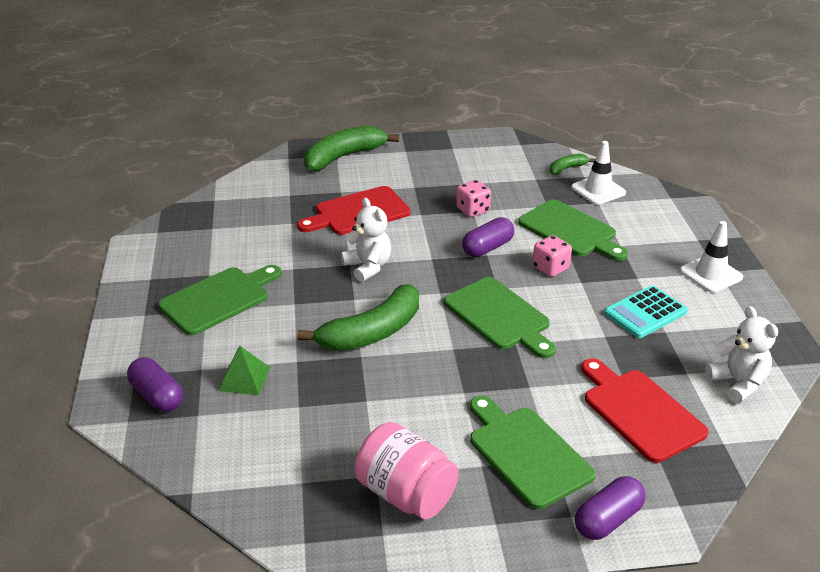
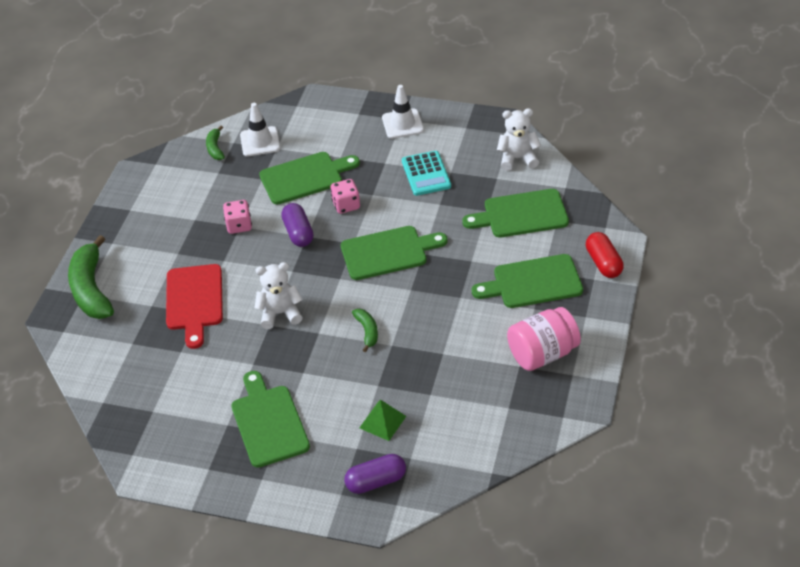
camera: 65 degrees left, 10 degrees up
green banana [297,284,419,351] -> green banana [352,309,378,352], size x0.48
purple capsule [575,476,646,540] -> red capsule [586,232,624,278]
red cutting board [581,358,709,463] -> green cutting board [462,189,569,237]

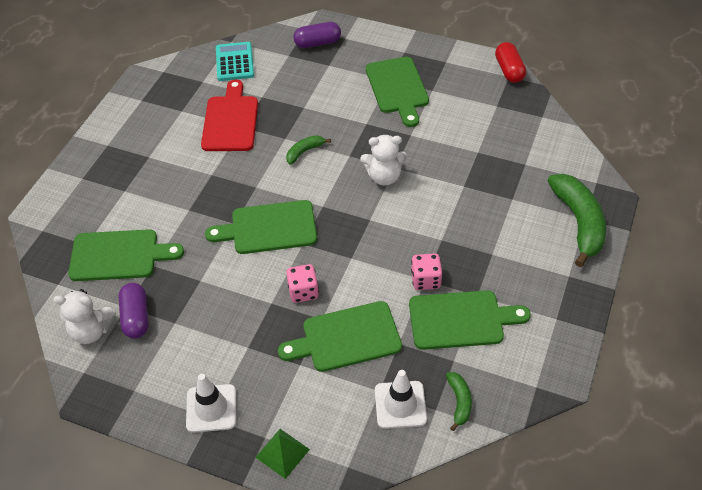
camera: 175 degrees left, 5 degrees up
red cutting board [166,264,223,349] -> red cutting board moved to [201,79,258,151]
purple capsule [281,203,314,247] -> purple capsule moved to [119,283,149,339]
green banana [352,309,378,352] -> green banana turned 60 degrees clockwise [286,135,331,164]
green pyramid [359,400,406,441] -> green pyramid moved to [255,429,310,479]
turquoise calculator [402,151,451,196] -> turquoise calculator moved to [216,42,254,81]
green cutting board [472,254,583,308] -> green cutting board moved to [409,290,531,350]
pink jar [507,307,581,371] -> none
red capsule [586,232,624,278] -> red capsule moved to [495,42,526,83]

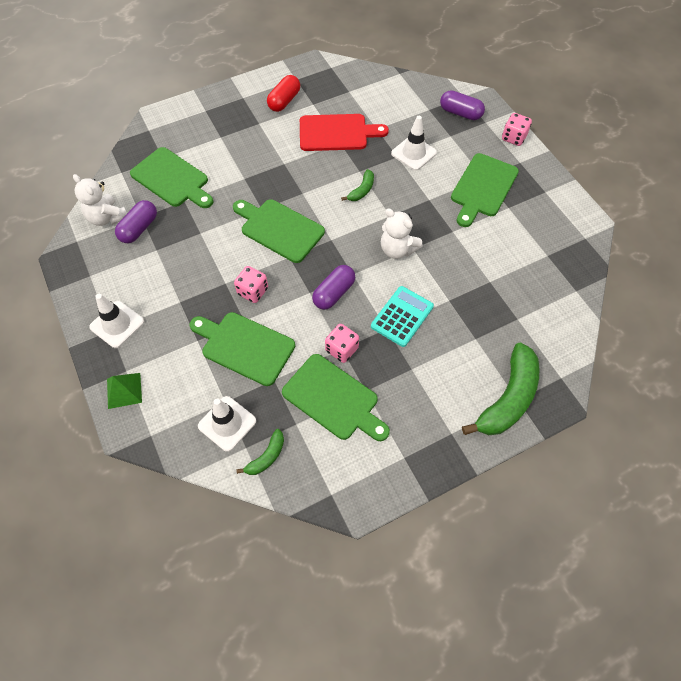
camera: 40 degrees right, 10 degrees up
red cutting board [201,79,258,151] -> red cutting board turned 45 degrees clockwise [300,114,389,151]
turquoise calculator [216,42,254,81] -> turquoise calculator moved to [371,286,434,347]
green banana [286,135,331,164] -> green banana turned 120 degrees clockwise [341,169,374,201]
red capsule [495,42,526,83] -> red capsule moved to [267,75,300,112]
none -> purple capsule [312,265,355,309]
none -> white traffic cone [391,116,437,171]
none -> pink dice [502,113,532,146]

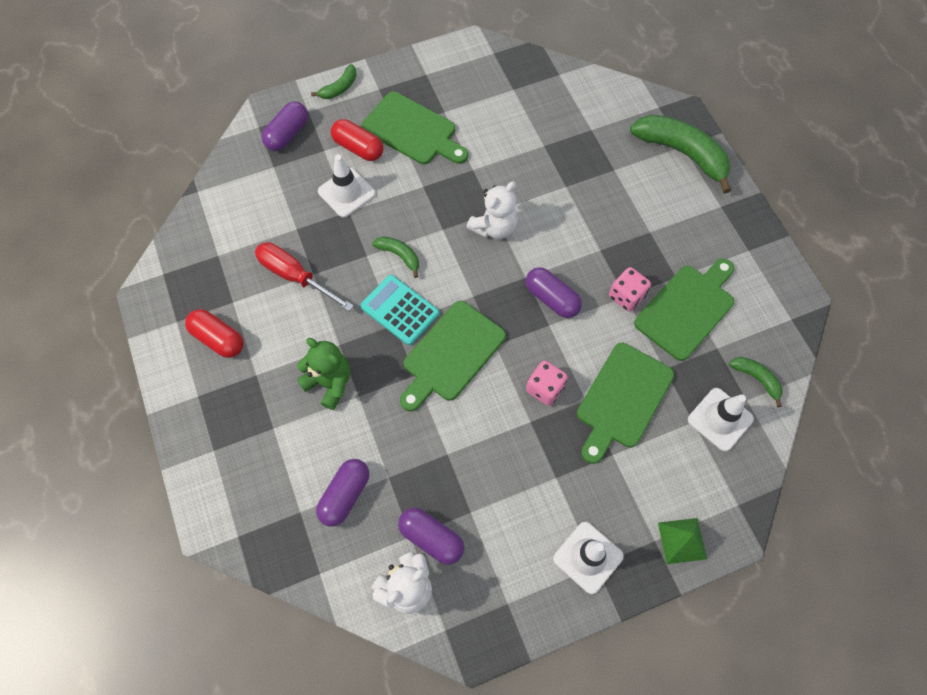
camera: 85 degrees left, 5 degrees up
green cutting board [130,147,214,208] -> purple capsule [316,459,369,527]
red cutting board [300,114,389,151] -> red screwdriver [255,242,354,311]
turquoise calculator [371,286,434,347] -> turquoise calculator moved to [360,275,439,345]
pink dice [502,113,532,146] -> green banana [311,64,357,99]
none -> green teddy bear [297,338,350,410]
none -> red capsule [331,119,384,161]

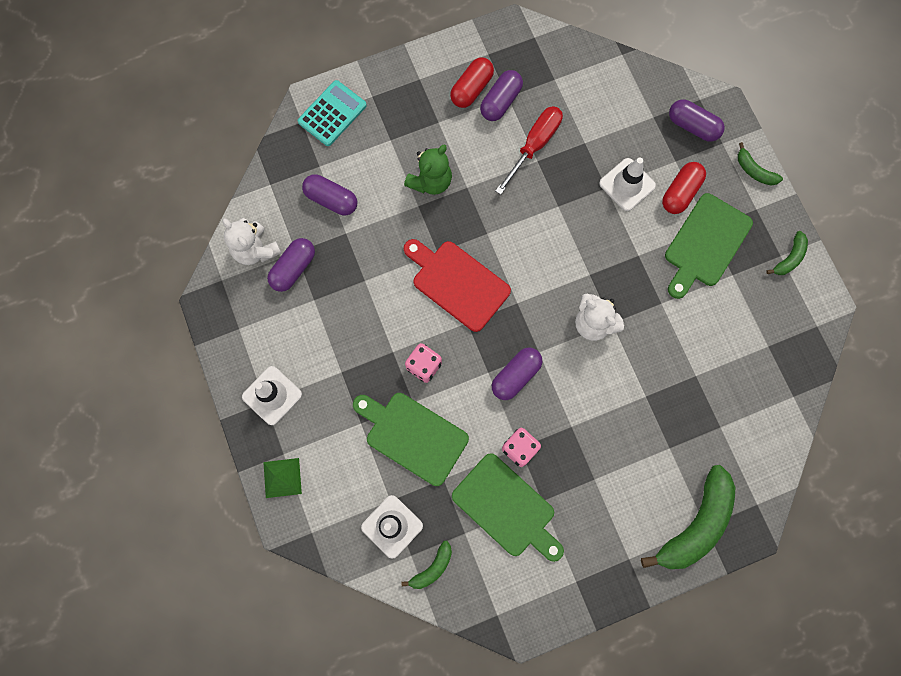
camera: 90 degrees right, 10 degrees up
turquoise calculator [360,275,439,345] -> turquoise calculator moved to [298,80,367,146]
green banana [372,236,419,278] -> green banana moved to [766,231,808,275]
green cutting board [400,301,506,412] -> red cutting board [404,239,511,332]
none -> purple capsule [480,70,523,121]

